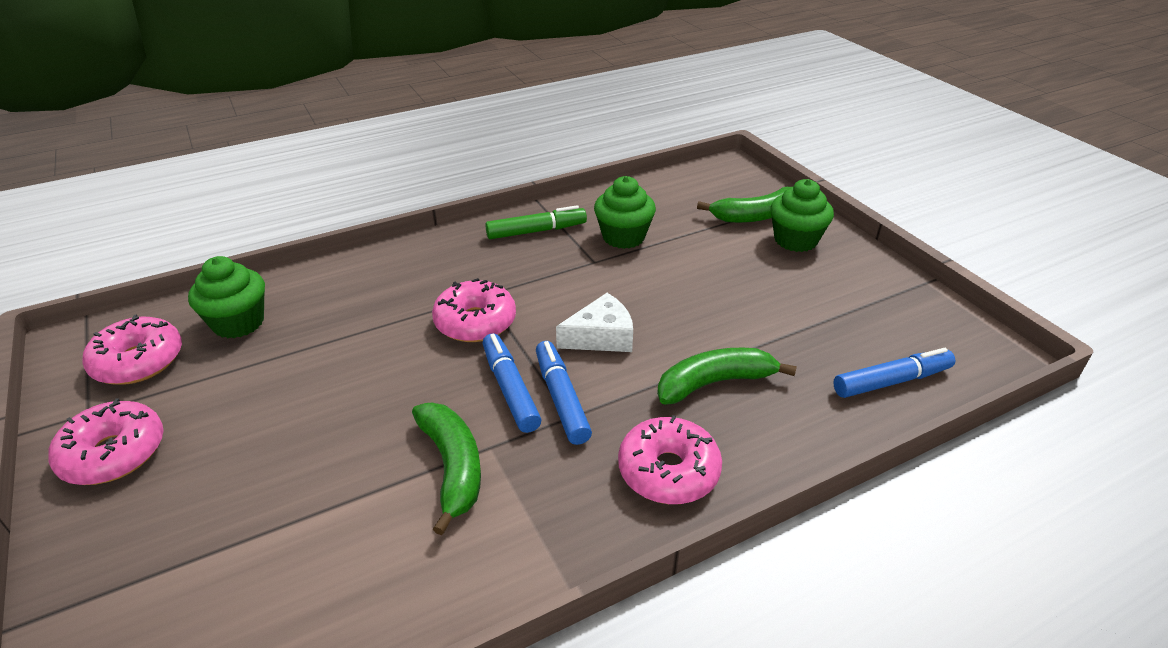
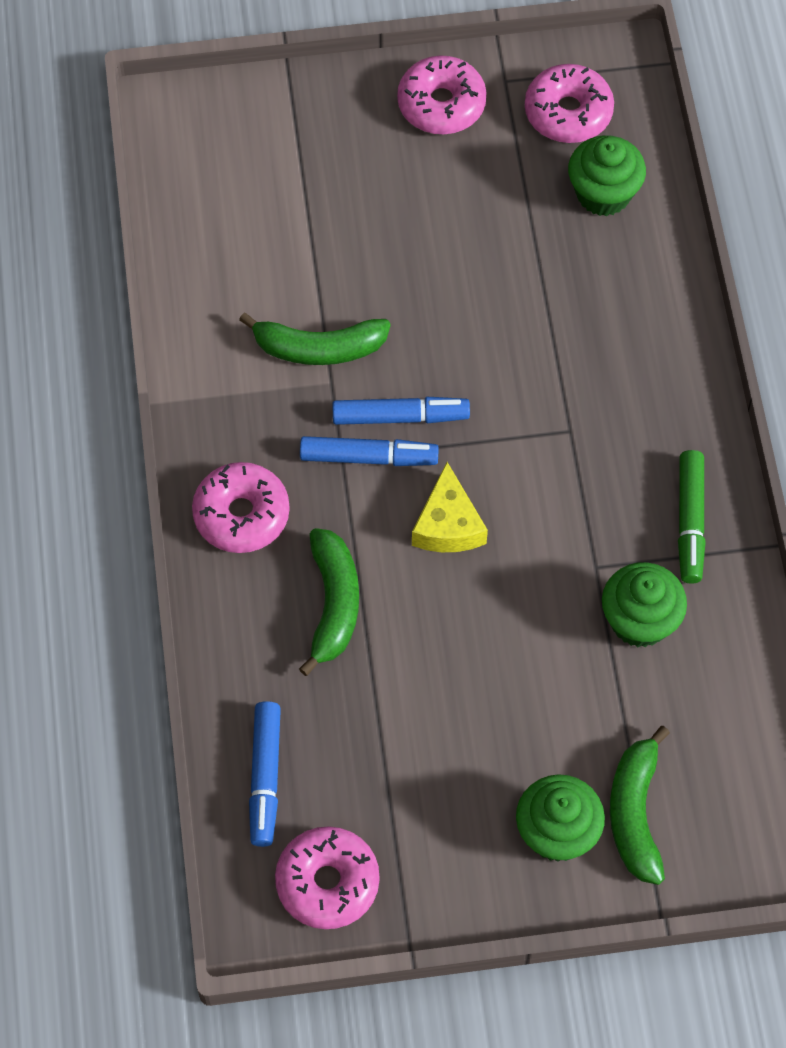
camera: 110 degrees right, 25 degrees up
pink donut [432,278,516,342] -> pink donut moved to [275,826,380,929]
white cheese [556,293,633,352] -> yellow cheese [412,462,488,552]

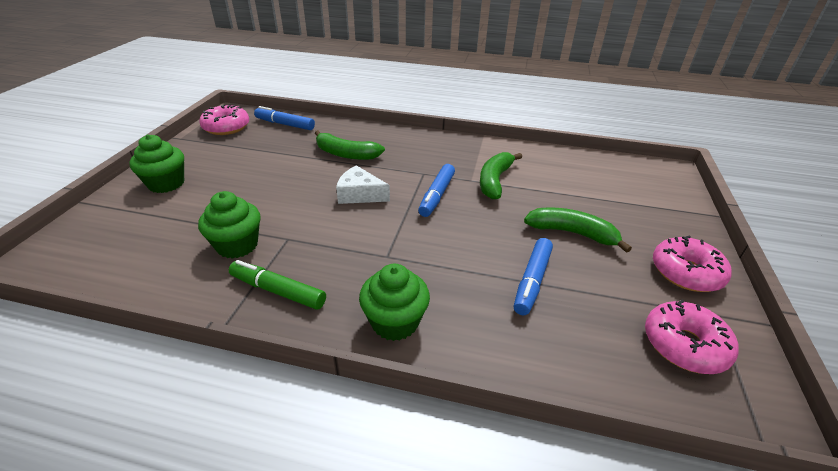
camera: 110 degrees right, 25 degrees down
pink donut [192,462,290,553] -> none
blue marker [300,436,439,466] -> blue marker moved to [514,238,553,315]
yellow cheese [412,462,488,552] -> white cheese [336,165,390,204]
green cupcake [568,135,646,216] -> green cupcake moved to [359,264,430,341]
green banana [610,726,670,885] -> green banana moved to [524,207,632,253]

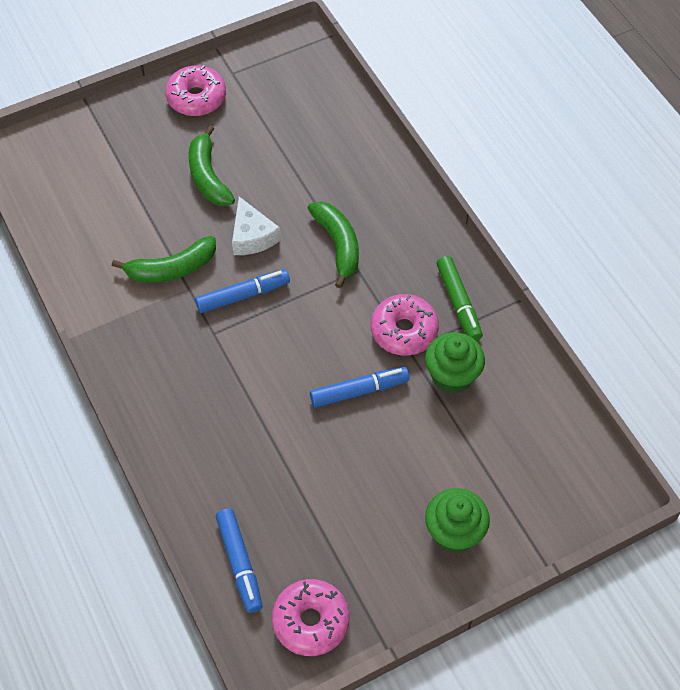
camera: 130 degrees left, 20 degrees up
green banana [315,130,385,160] -> green banana moved to [308,201,359,288]
white cheese [336,165,390,204] -> white cheese moved to [232,197,281,255]
green cupcake [359,264,430,341] -> none
blue marker [514,238,553,315] -> blue marker moved to [310,367,410,408]
pink donut [645,300,738,374] -> pink donut moved to [371,294,439,356]

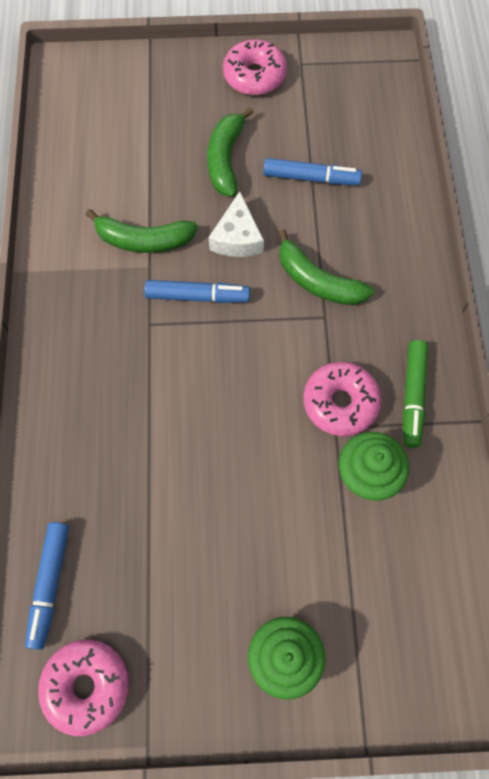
camera: 25 degrees right, 10 degrees up
green banana [308,201,359,288] -> green banana turned 120 degrees clockwise [278,229,374,305]
blue marker [310,367,410,408] -> blue marker moved to [263,158,362,185]

